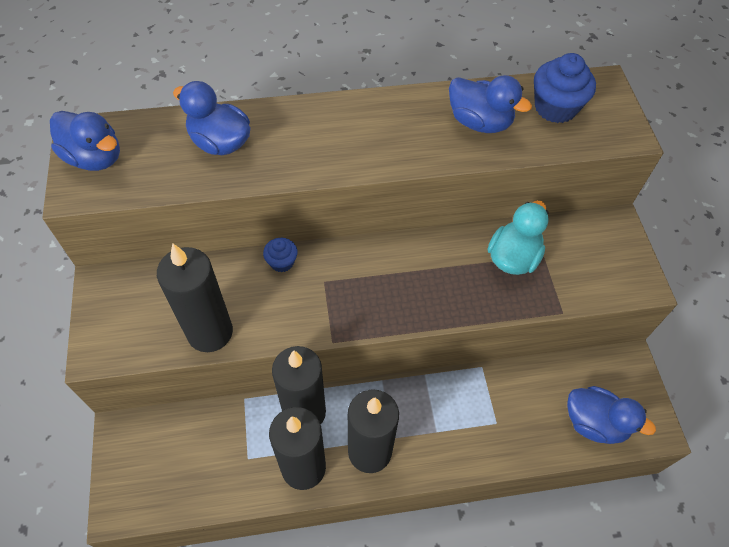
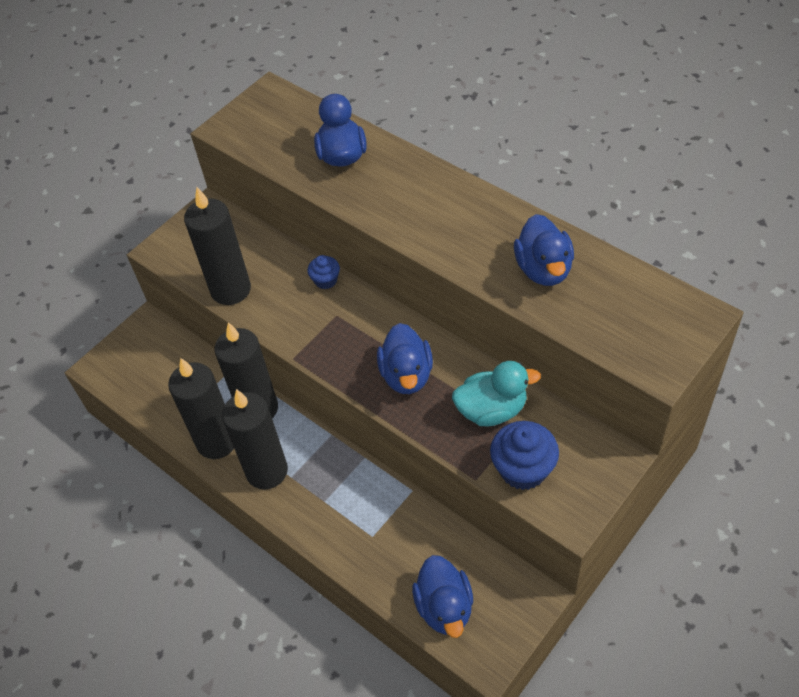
camera: 55 degrees right, 5 degrees down
blue duck [50,111,120,171] -> blue duck moved to [377,323,433,394]
blue cupcake [534,53,596,123] -> blue cupcake moved to [490,421,559,490]

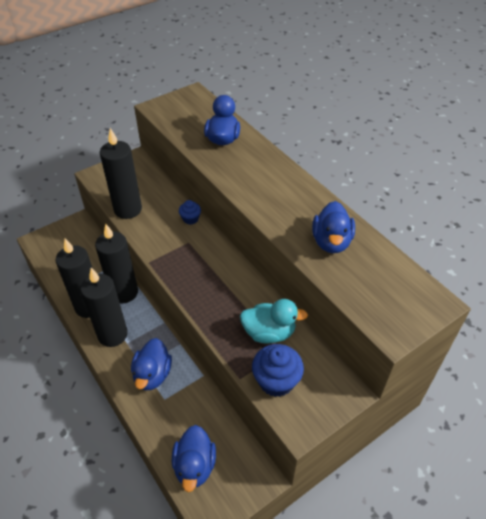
camera: 10 degrees right, 5 degrees down
blue duck [377,323,433,394] -> blue duck moved to [131,338,172,390]

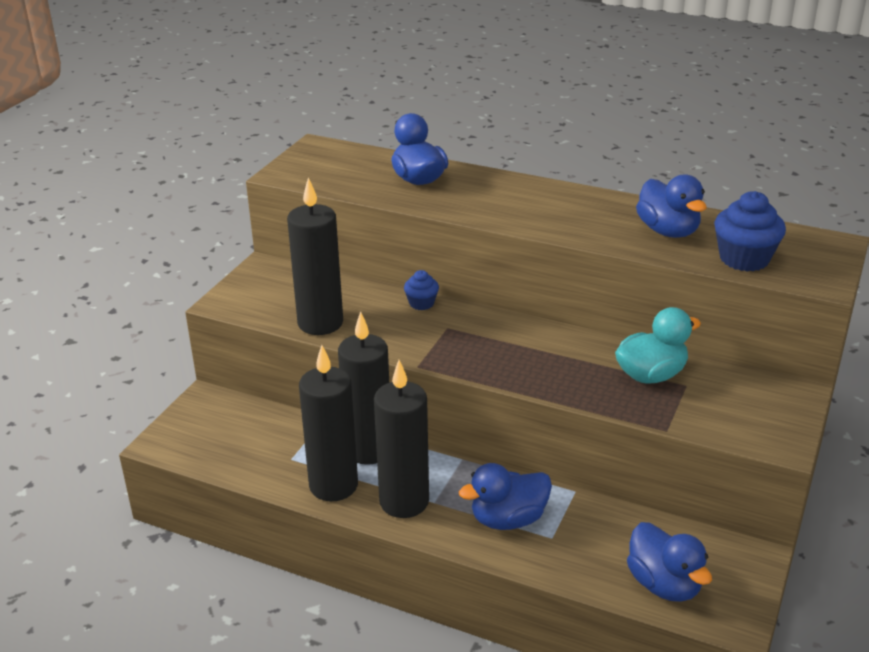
camera: 30 degrees left, 15 degrees down
blue duck [131,338,172,390] -> blue duck turned 90 degrees clockwise [459,463,552,530]
blue cupcake [252,344,304,397] -> blue cupcake moved to [714,191,786,272]

